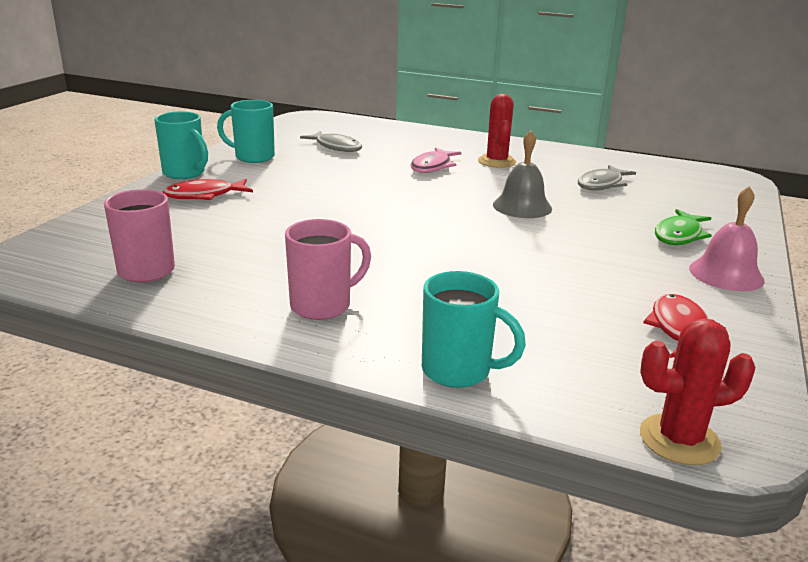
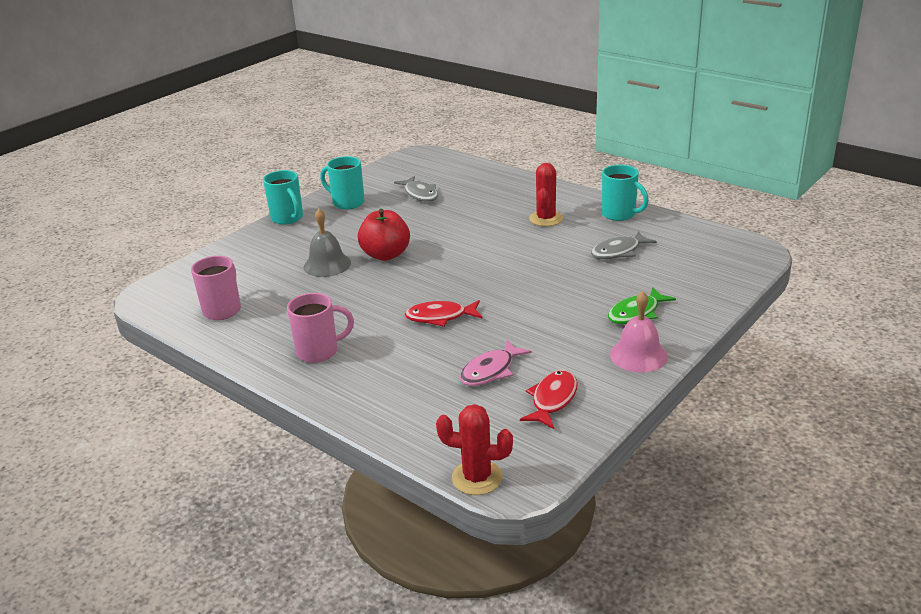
camera: 20 degrees right, 5 degrees up
red fish [162,179,253,200] -> red fish moved to [405,300,482,327]
pink fish [410,147,462,173] -> pink fish moved to [460,340,532,386]
turquoise mug [422,271,526,388] -> turquoise mug moved to [602,165,649,221]
grey bell [493,130,552,218] -> grey bell moved to [303,209,351,277]
none -> red apple [358,209,410,261]

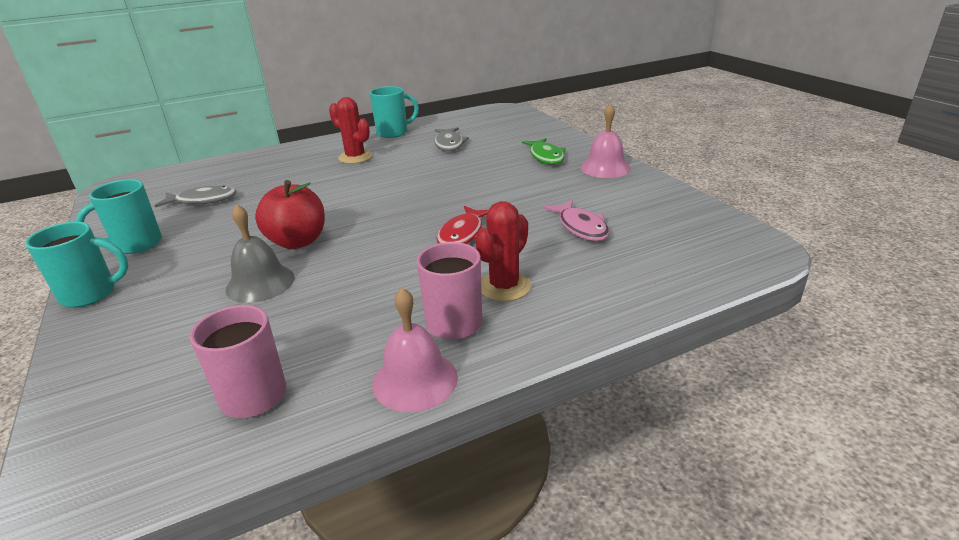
camera: 65 degrees left, 0 degrees up
red cactus [436,404,513,495] -> red cactus moved to [476,201,531,302]
red fish [520,370,578,429] -> none
none -> pink bell [372,288,458,412]

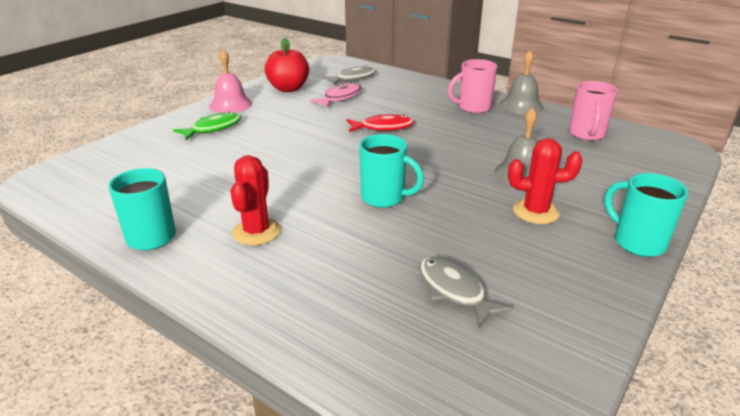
camera: 120 degrees left, 0 degrees up
turquoise mug [75,179,162,254] -> turquoise mug moved to [359,134,424,208]
red apple [255,180,325,249] -> red apple moved to [265,38,309,92]
pink bell [372,288,458,412] -> grey bell [500,51,544,114]
grey fish [434,127,469,151] -> grey fish moved to [323,65,376,85]
red cactus [476,201,531,302] -> red cactus moved to [508,138,583,224]

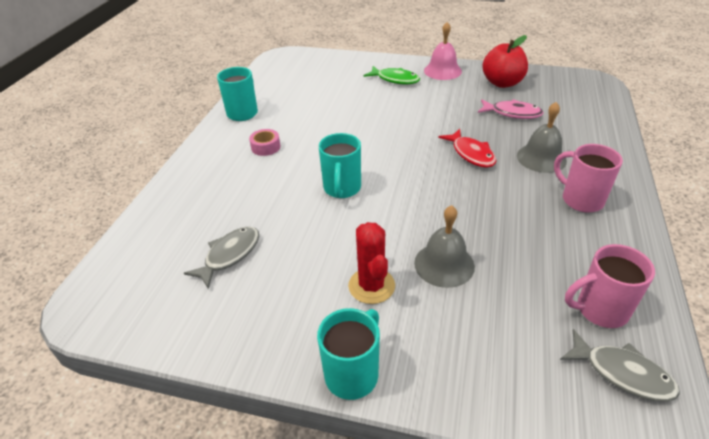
camera: 70 degrees right, 10 degrees up
red cactus [231,155,281,245] -> pink tape [249,129,280,156]
grey fish [323,65,376,85] -> grey fish moved to [560,329,680,402]
grey bell [500,51,544,114] -> grey bell moved to [517,102,567,173]

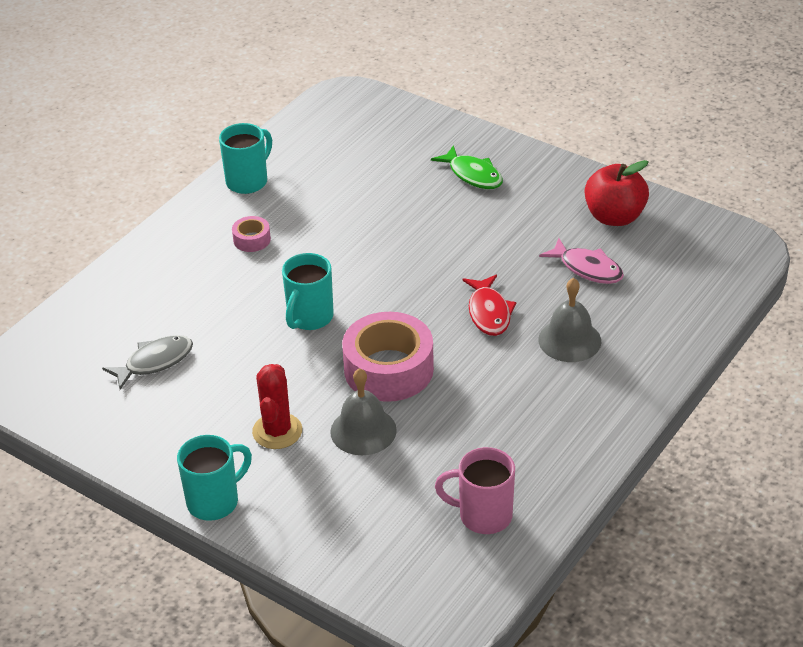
camera: 20 degrees right, 0 degrees up
pink bell [424,22,462,80] -> none
pink mug [554,144,623,213] -> none
grey fish [560,329,680,402] -> none
none -> pink tape [342,312,434,402]

